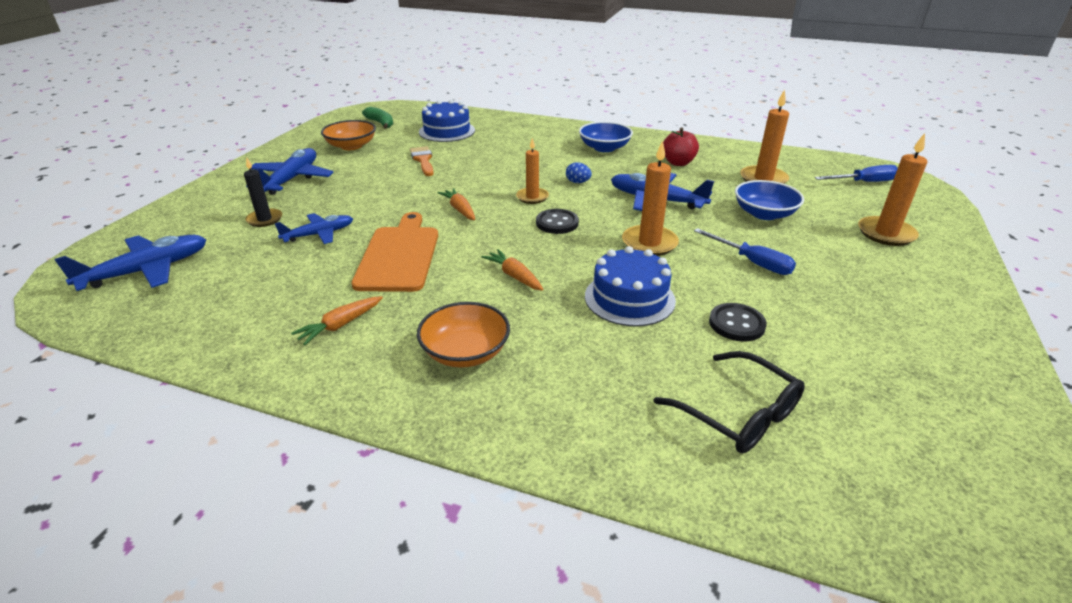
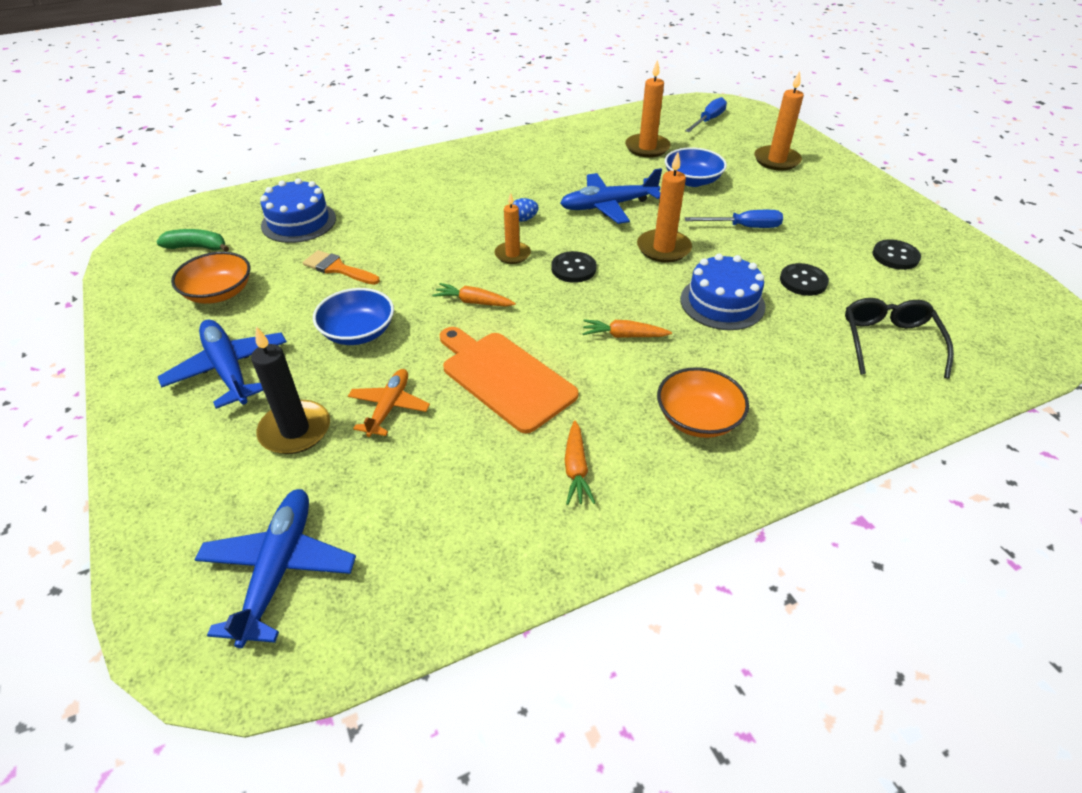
camera: 45 degrees left, 10 degrees up
black candle [244,157,282,227] -> black candle [251,326,330,454], size x1.51
blue plane [275,213,353,244] -> orange plane [348,369,430,437]
blue bowl [579,122,633,152] -> blue bowl moved to [313,288,394,345]
black glasses [654,351,805,453] -> black glasses turned 90 degrees counterclockwise [845,298,954,379]
red apple [663,127,699,166] -> none
none -> black button [872,240,921,270]

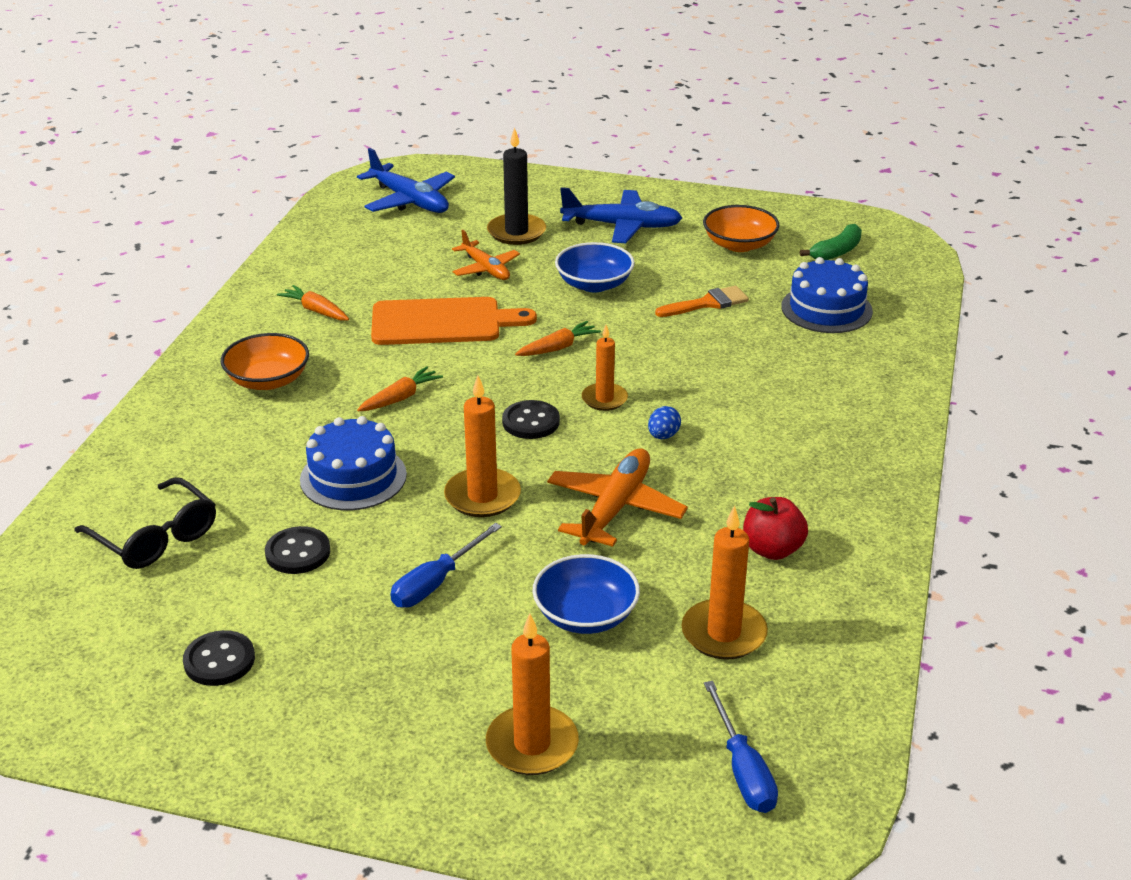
camera: 130 degrees right, 10 degrees down
blue plane [560,168,662,224] -> orange plane [547,448,688,547]
none -> red apple [743,497,808,560]

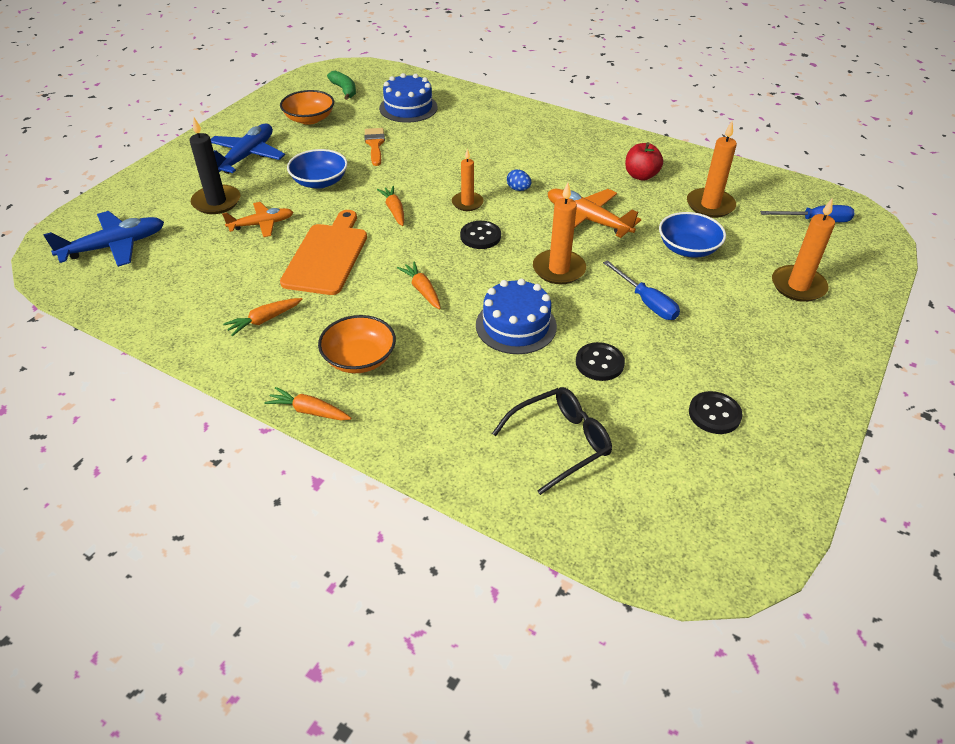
camera: 75 degrees left, 10 degrees up
none -> orange carrot [264,387,351,420]

